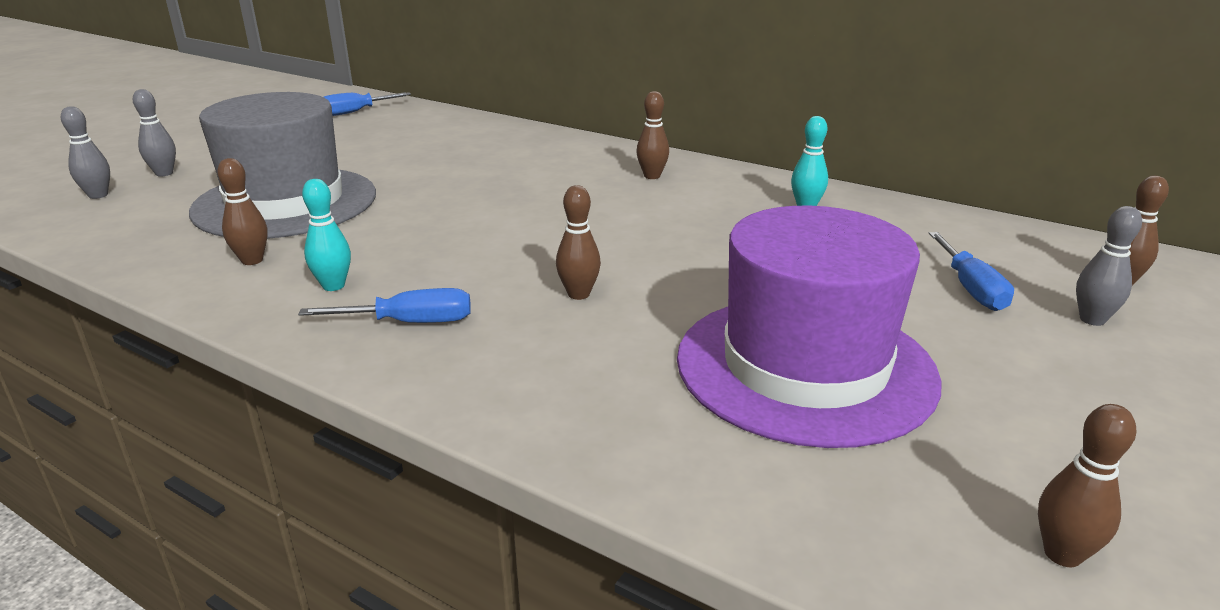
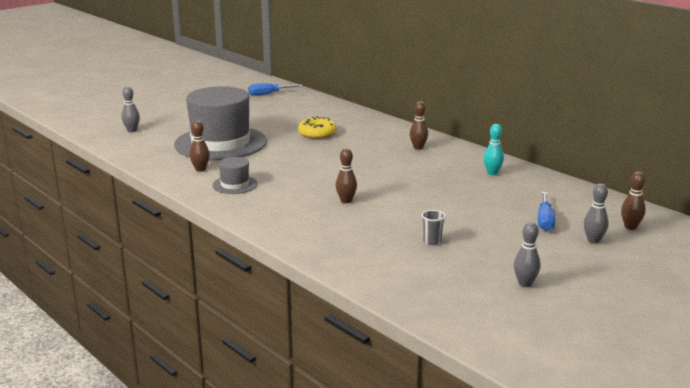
camera: 15 degrees right, 5 degrees down
grey bowling pin [132,89,176,176] -> grey bowling pin moved to [514,222,541,287]
blue screwdriver [298,288,471,323] -> none
turquoise bowling pin [302,179,351,291] -> grey hat [212,157,257,194]
purple hat [677,206,942,448] -> grey cup [422,210,446,245]
brown bowling pin [1038,404,1136,567] -> none
none -> yellow donut [298,116,337,139]

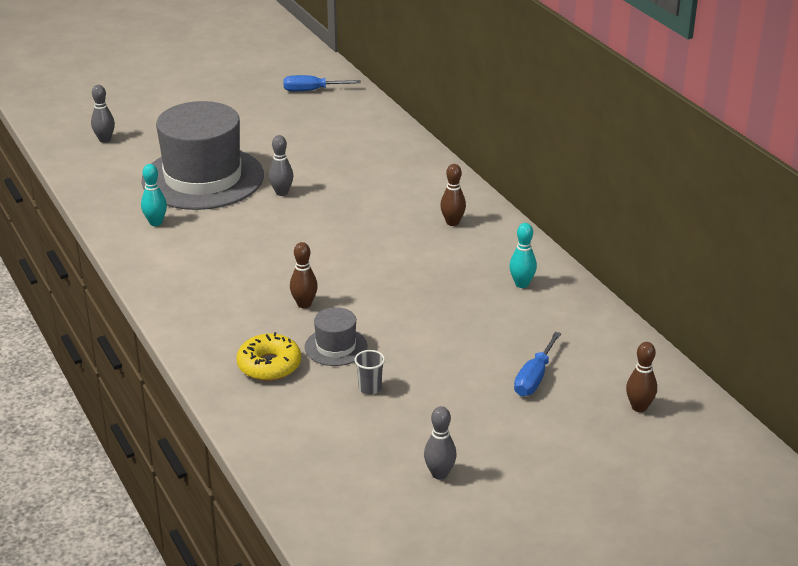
camera: 15 degrees right, 10 degrees up
brown bowling pin [190,121,210,172] -> turquoise bowling pin [141,164,167,226]
grey hat [212,157,257,194] -> grey hat moved to [305,307,367,366]
yellow donut [298,116,337,139] -> yellow donut moved to [236,332,301,381]
grey bowling pin [584,184,609,244] -> grey bowling pin moved to [269,135,293,196]

